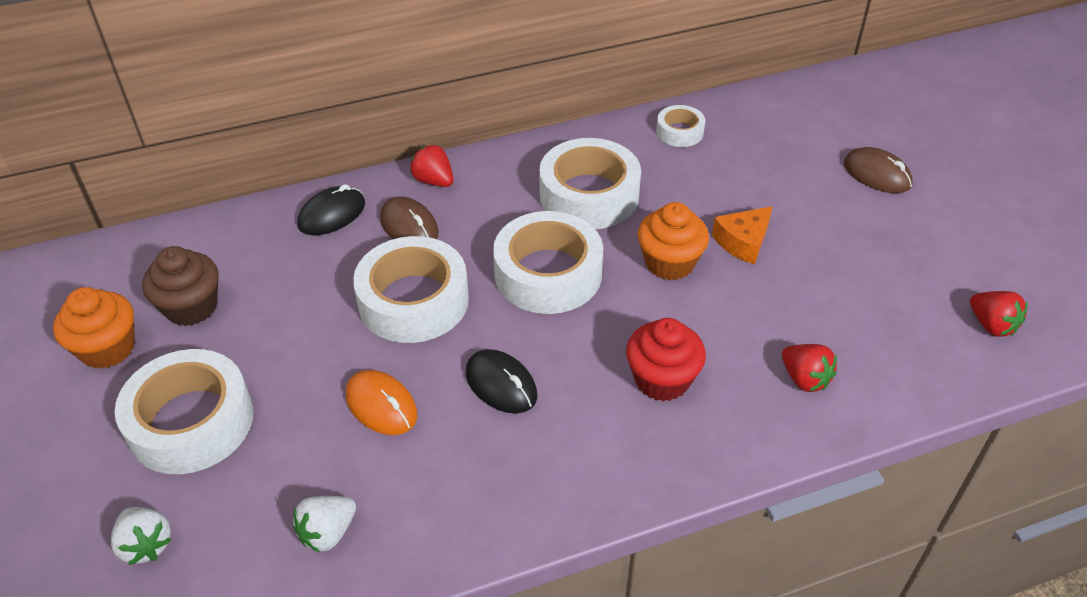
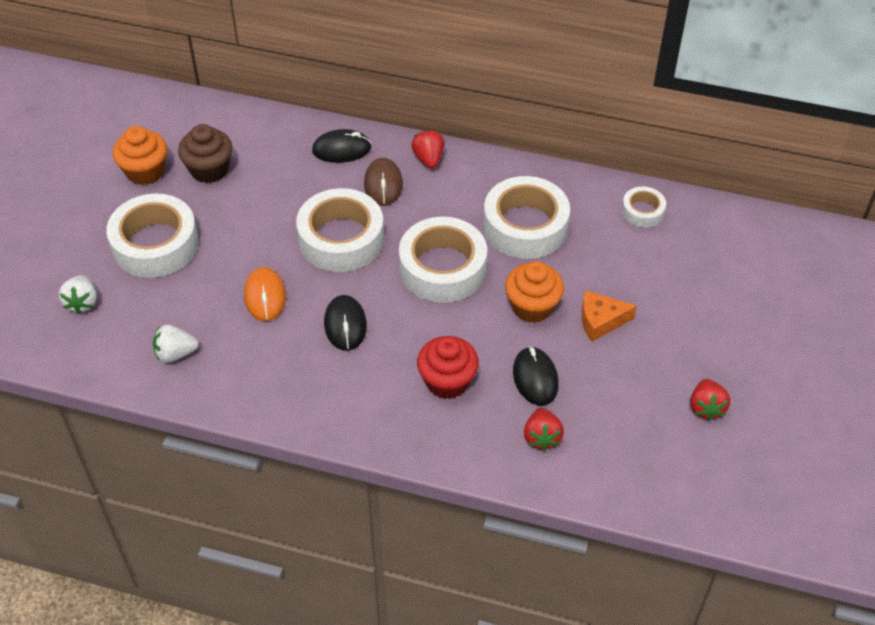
camera: 35 degrees right, 5 degrees up
brown mouse [844,147,913,193] -> none
red strawberry [970,291,1028,337] -> red strawberry moved to [690,379,730,421]
none -> black mouse [513,346,559,406]

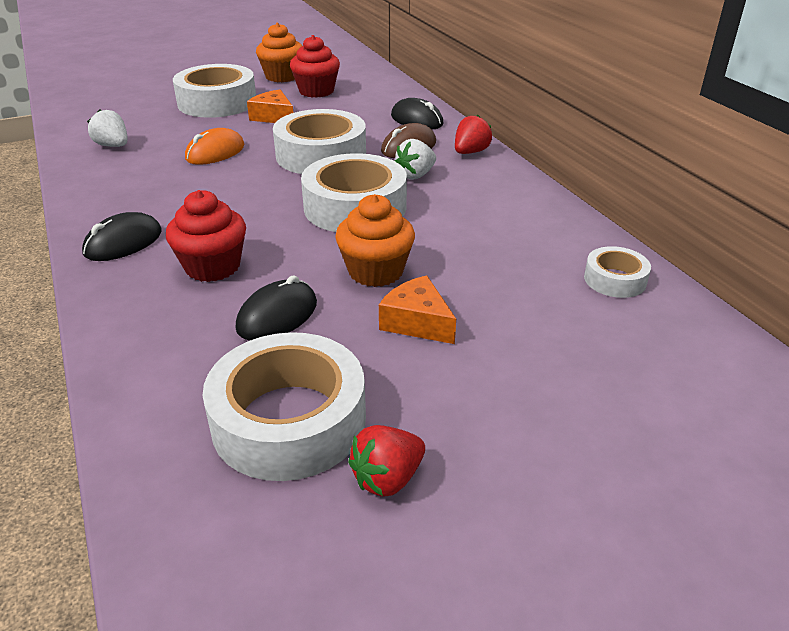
camera: 50 degrees right, 15 degrees down
white strawberry [59,275,97,314] -> white strawberry moved to [395,139,436,180]
brown cupcake [178,124,233,183] -> red cupcake [290,35,340,98]
black mouse [324,295,367,351] -> black mouse moved to [82,212,162,261]
white tape [483,176,570,259] -> white tape moved to [203,332,366,481]
red strawberry [524,408,564,451] -> none
none -> orange cheese [247,89,293,123]

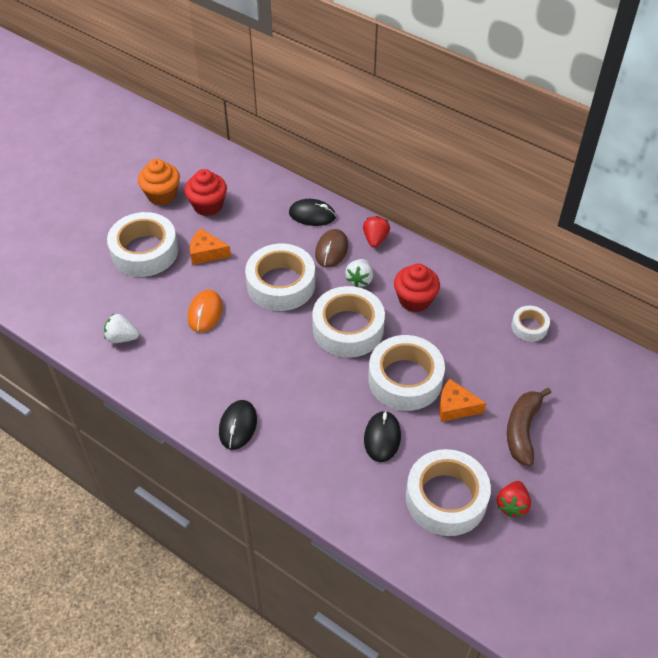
camera: 30 degrees left, 15 degrees up
red cupcake [166,190,246,282] -> red cupcake moved to [394,264,440,312]
orange cupcake [335,194,415,287] -> white tape [368,335,445,411]
none -> brown banana [507,388,551,466]

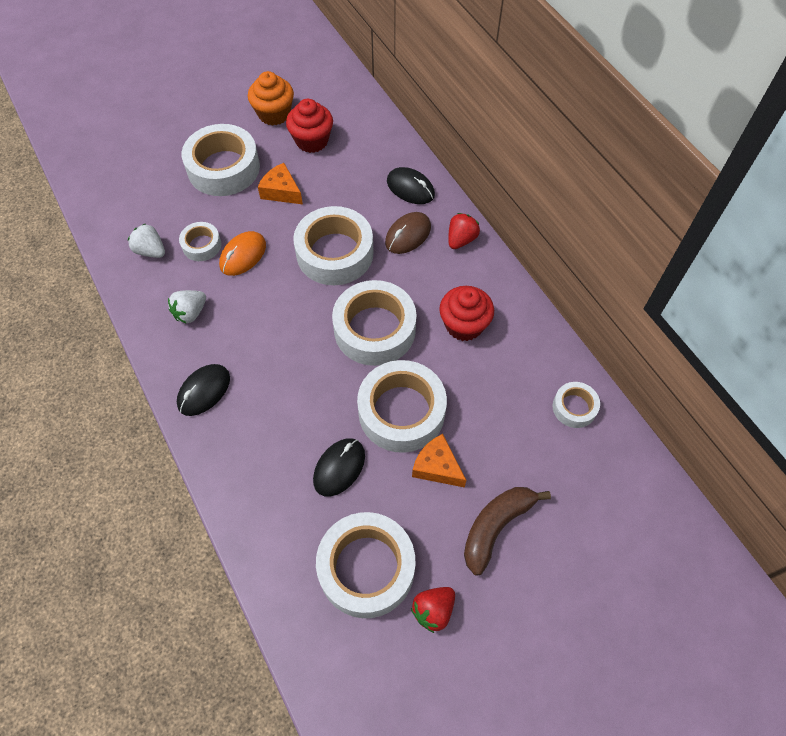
camera: 25 degrees right, 10 degrees up
white strawberry [345,259,373,287] -> white strawberry moved to [168,290,206,324]
none -> white tape [179,222,221,261]

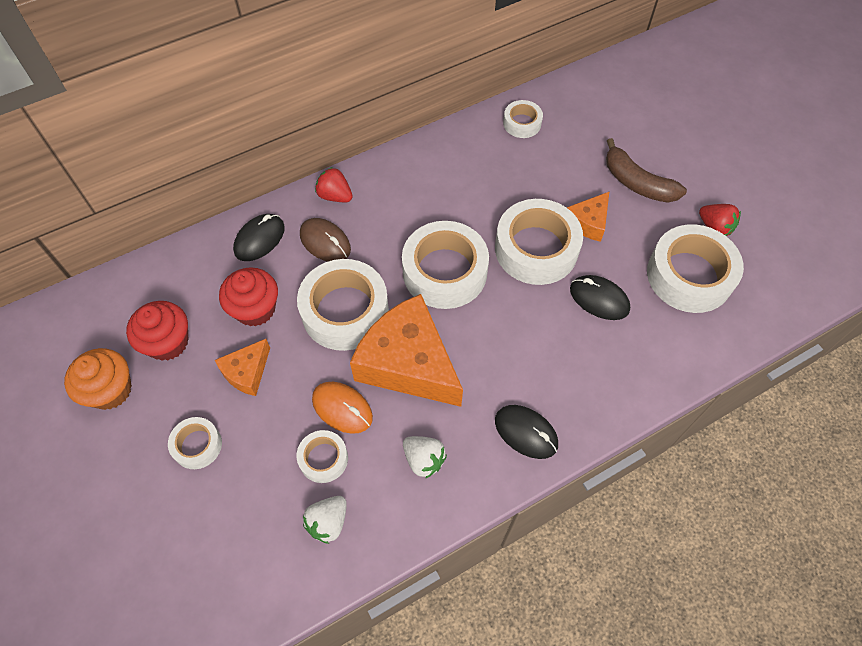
camera: 90 degrees left, 0 degrees up
white tape [182,124,260,196] -> white tape [168,417,222,469], size x0.51
red cupcake [439,286,494,341] -> red cupcake moved to [219,267,278,327]
none -> orange cheese [350,294,463,407]

